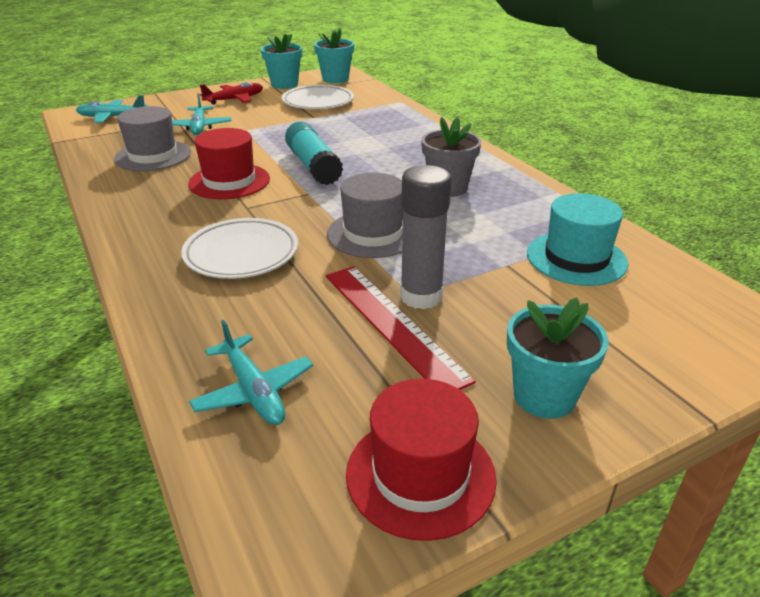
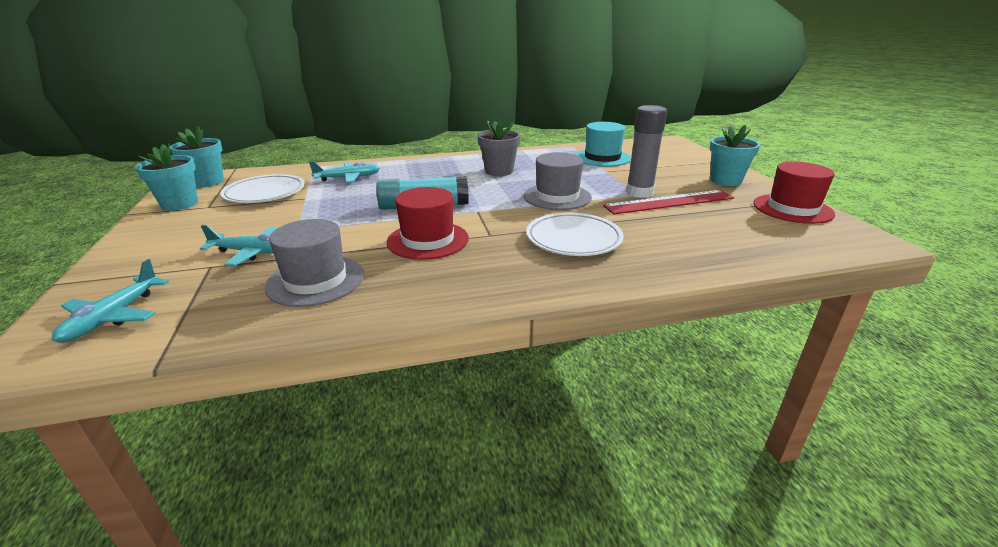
camera: 75 degrees left, 5 degrees down
turquoise plane [189,320,313,425] -> turquoise plane moved to [309,161,380,183]
red plane [200,82,263,105] -> none

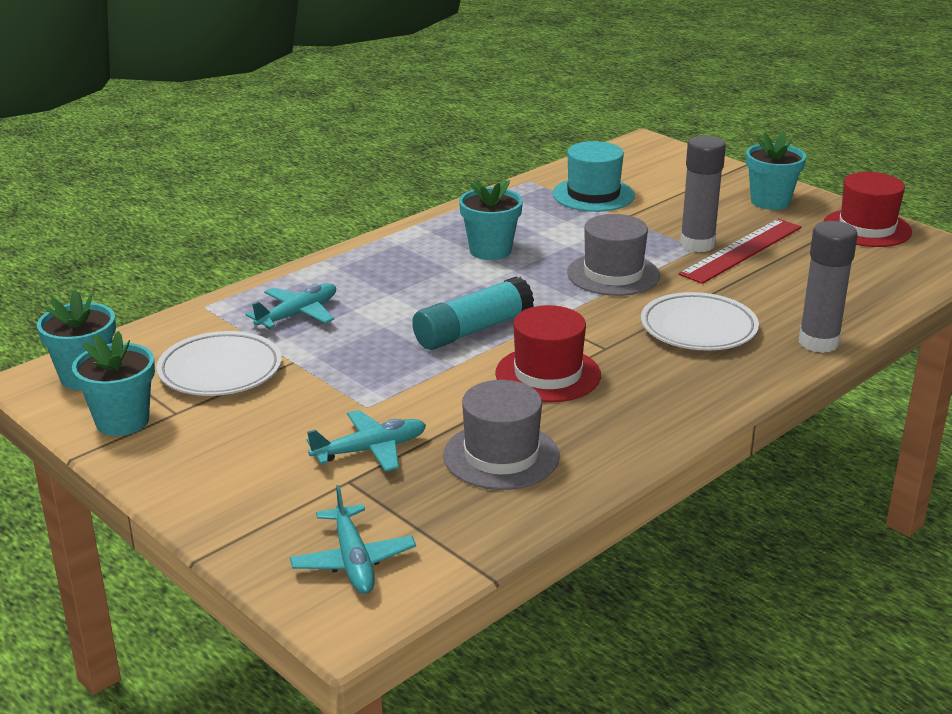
camera: 30 degrees left, 0 degrees up
grey flower pot [477,121,521,176] -> turquoise flower pot [459,179,523,260]
none -> grey glue stick [799,221,858,353]

